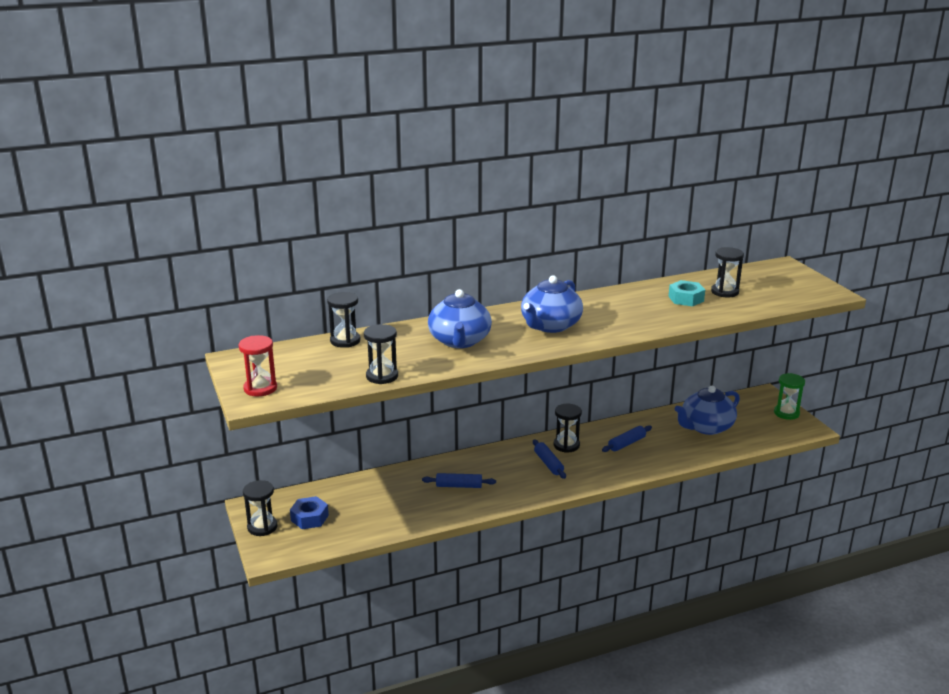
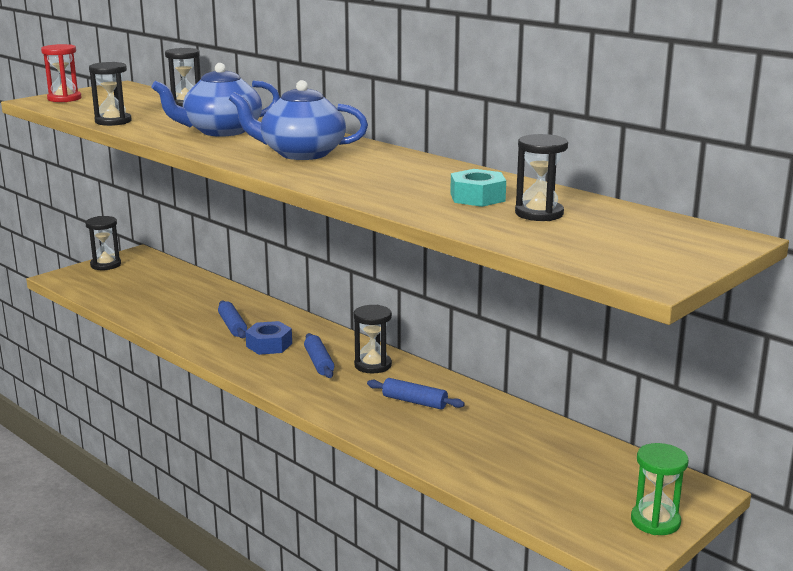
camera: 65 degrees right, 5 degrees down
blue nut [290,496,329,529] -> blue nut moved to [245,321,292,355]
blue rolling pin [533,439,566,479] -> blue rolling pin turned 60 degrees counterclockwise [304,333,334,378]
blue teapot [675,386,740,435] -> none

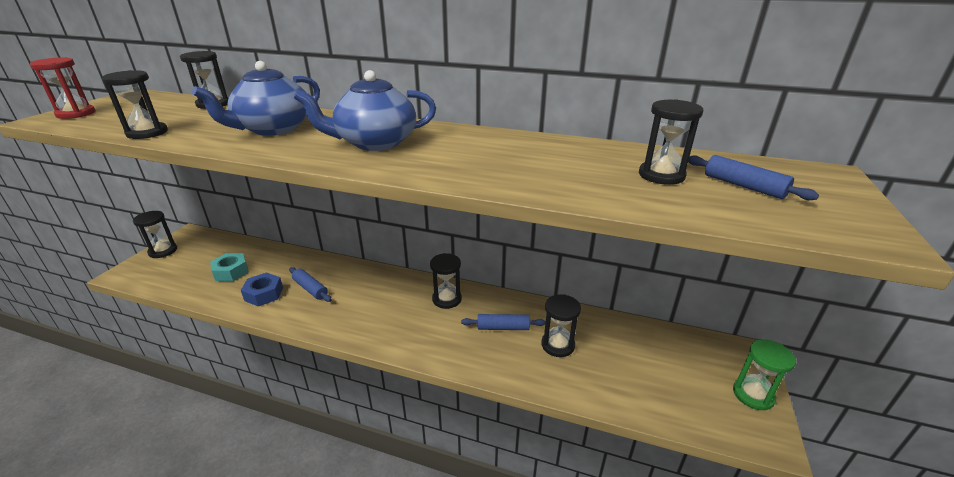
camera: 25 degrees left, 10 degrees up
blue nut [245,321,292,355] -> blue nut moved to [241,273,283,306]
blue rolling pin [304,333,334,378] -> blue rolling pin moved to [688,155,819,200]
turquoise nut [450,169,506,207] -> turquoise nut moved to [210,253,249,281]
none -> black hourglass [541,294,581,357]

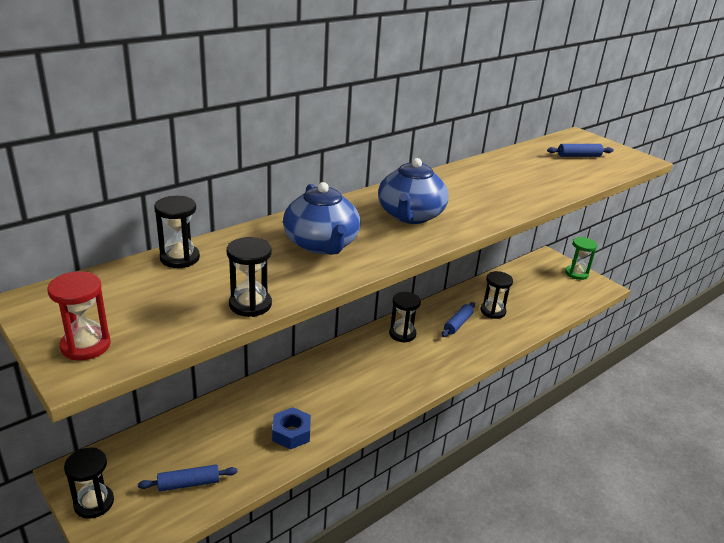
camera: 60 degrees left, 0 degrees up
turquoise nut [210,253,249,281] -> none
blue rolling pin [289,267,332,302] -> blue rolling pin moved to [138,464,238,492]
black hourglass [639,99,703,185] -> none

